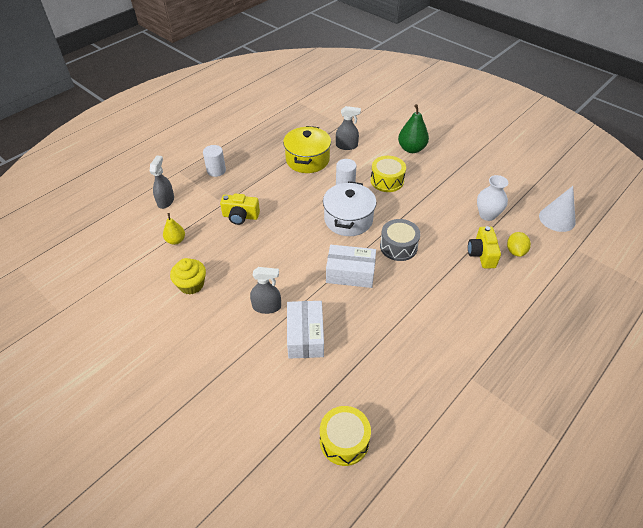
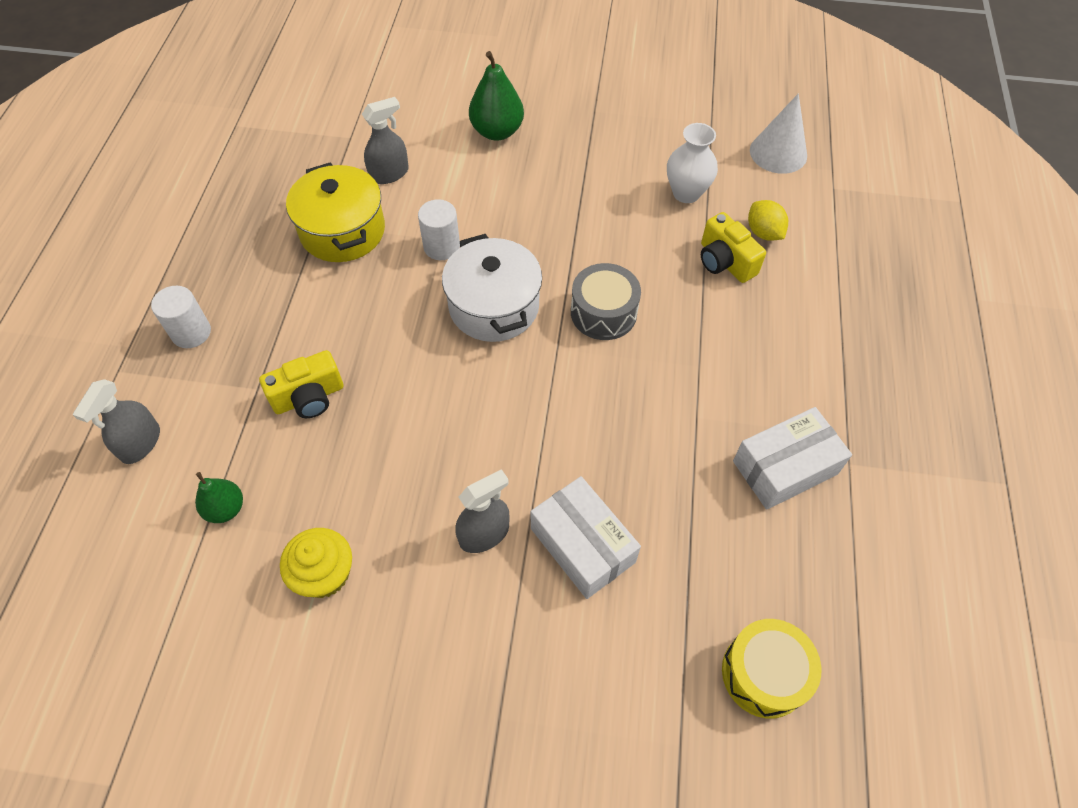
camera: 35 degrees left, 10 degrees up
grey spray bottle [150,156,174,209] -> grey spray bottle turned 135 degrees counterclockwise [73,379,160,464]
yellow pear [163,213,185,245] -> green pear [195,472,243,523]
white box [326,245,376,288] -> white box moved to [733,407,852,510]
yellow drum [371,156,406,192] -> none

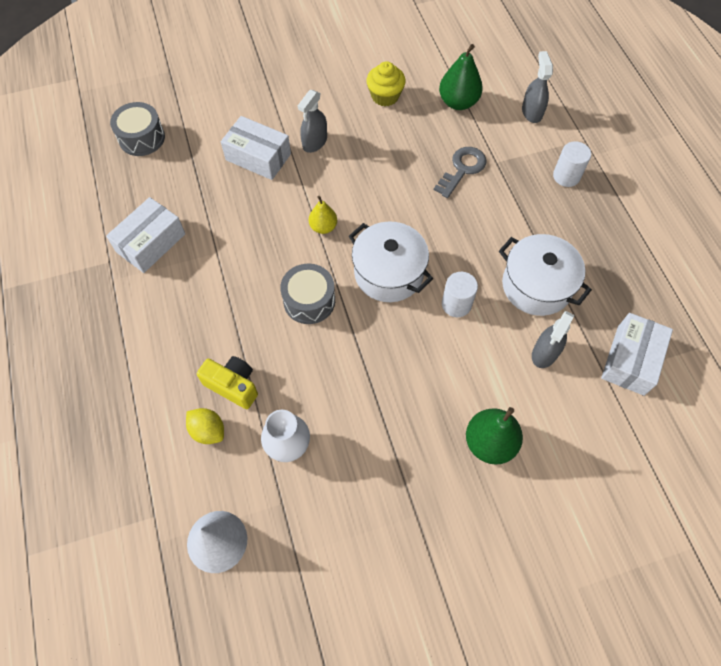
camera: 155 degrees right, 5 degrees up
green pear [195,472,243,523] -> green pear [439,44,483,110], size x1.64
yellow camera [259,350,344,418] -> grey key [434,147,487,198]
yellow pot [286,162,385,262] -> white pot [499,234,592,316]
yellow drum [722,619,821,719] -> grey drum [110,102,165,156]
none -> yellow pear [309,196,337,234]
none -> white box [601,313,673,396]

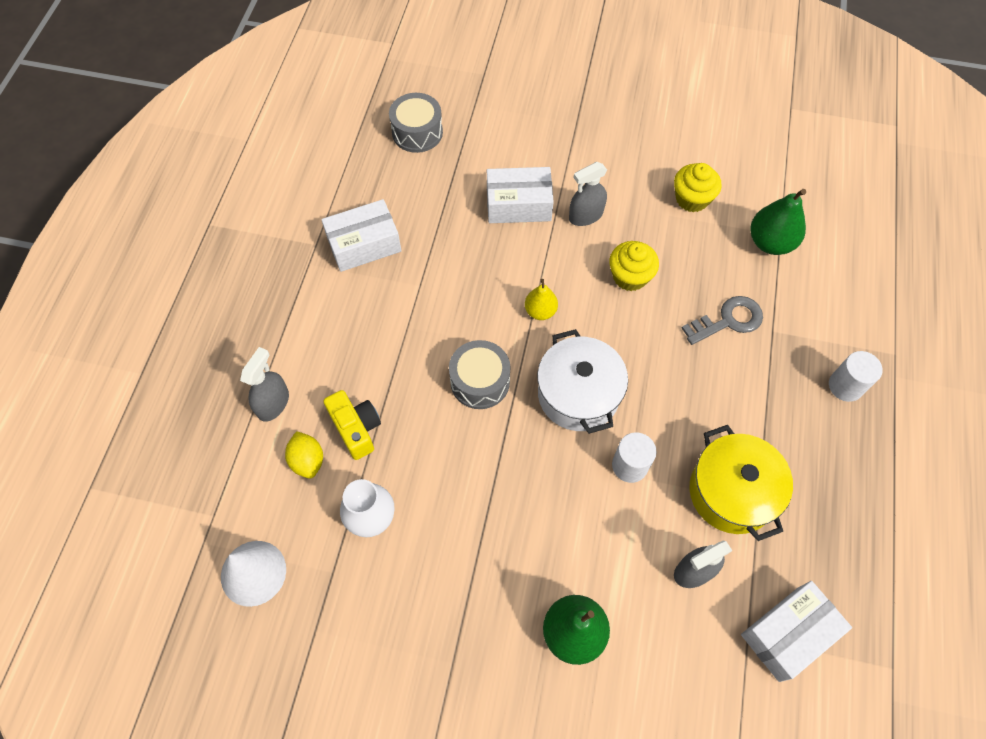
camera: 30 degrees right, 0 degrees up
white box [221,116,291,180] -> white box turned 60 degrees counterclockwise [487,167,554,223]
white pot [499,234,592,316] -> yellow pot [689,425,793,541]
grey spray bottle [522,51,553,123] -> grey spray bottle moved to [240,347,289,422]
none -> yellow cupcake [609,241,659,291]

